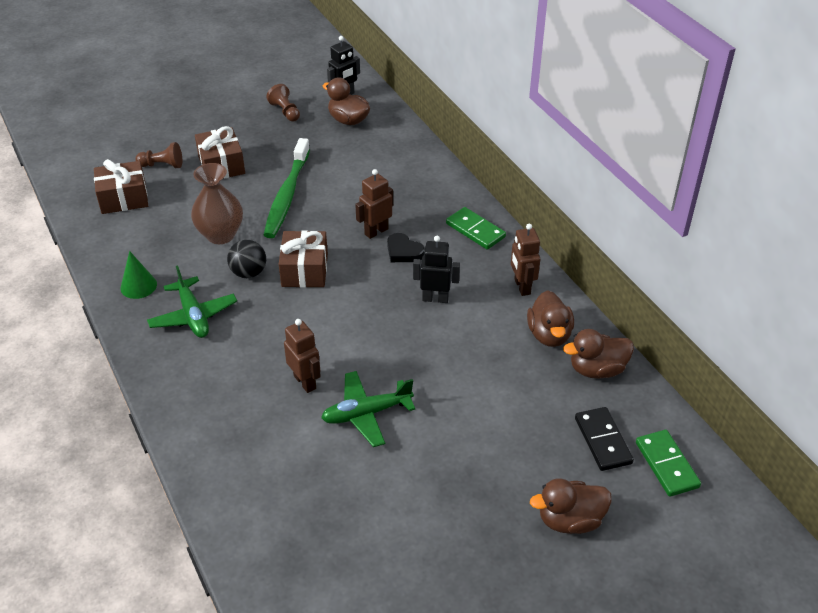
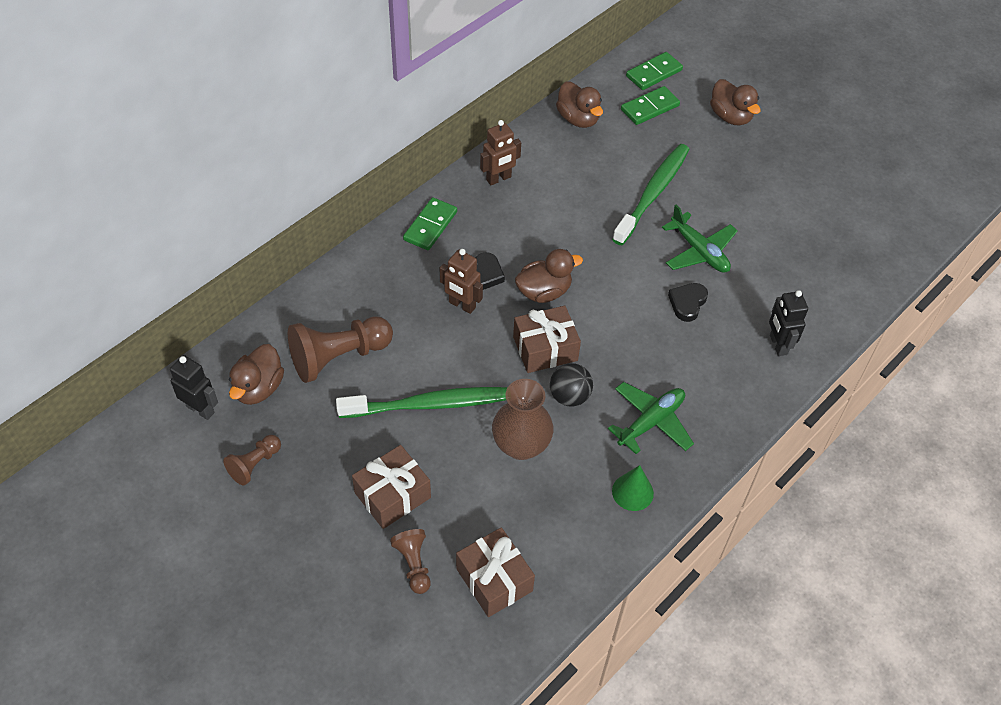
camera: 110 degrees left, 10 degrees up
brown robot [284,319,321,393] -> black heart [668,283,708,322]
black robot [413,236,460,303] -> black robot moved to [769,290,808,356]
brown duck [527,290,574,347] -> brown duck moved to [515,249,583,303]
black domino [575,407,634,471] -> green domino [621,86,680,125]
none -> brown pawn [288,317,393,383]
none -> green toothbrush [612,144,690,245]

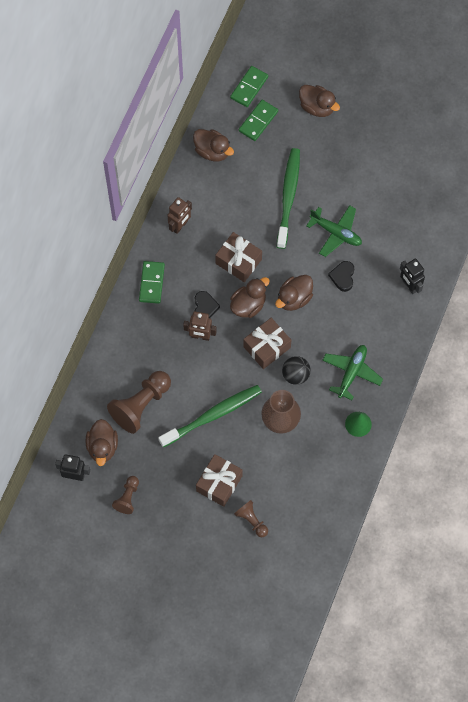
camera: 20 degrees left, 15 degrees up
brown gift [456,527,535,617] -> brown gift moved to [215,232,262,282]
none -> brown duck [275,275,313,311]

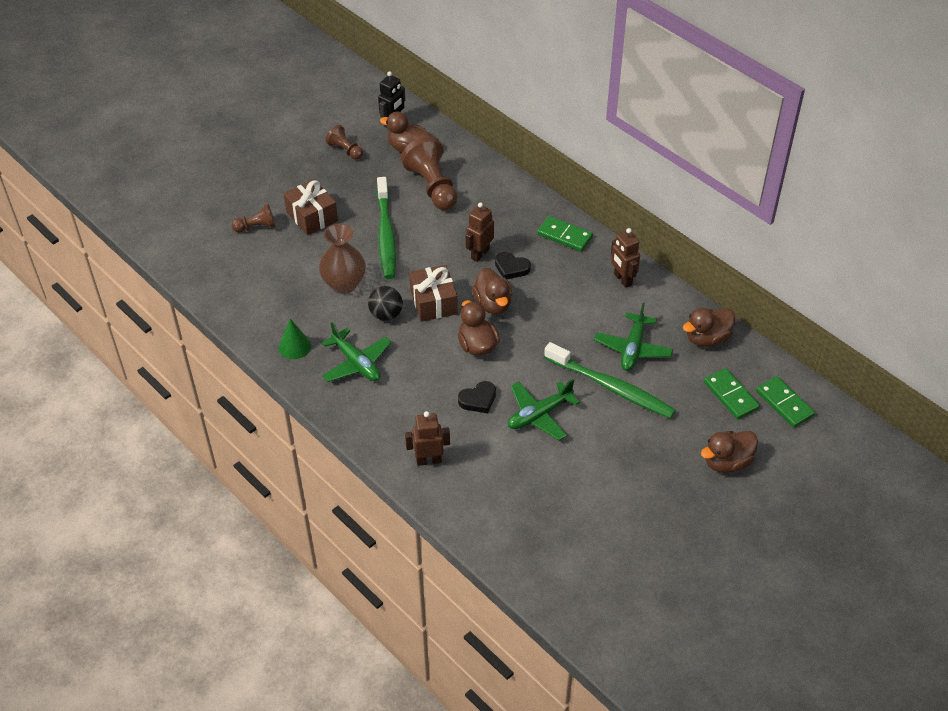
camera: 115 degrees right, 20 degrees down
brown gift [215,232,262,282] -> none
black heart [328,261,354,292] -> black heart turned 120 degrees clockwise [458,381,496,413]
black robot [400,258,425,294] -> brown robot [405,411,450,466]
none -> green plane [594,303,673,371]

